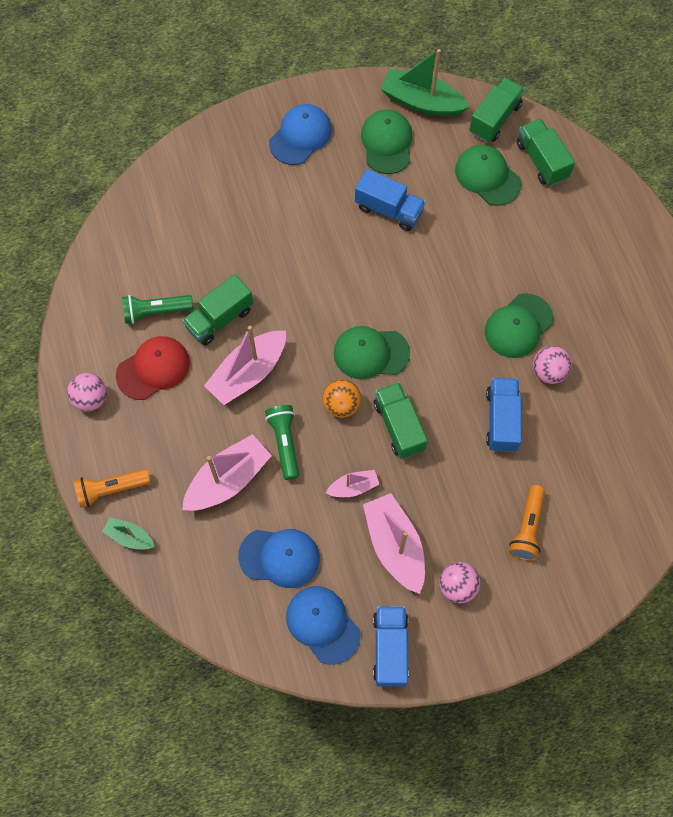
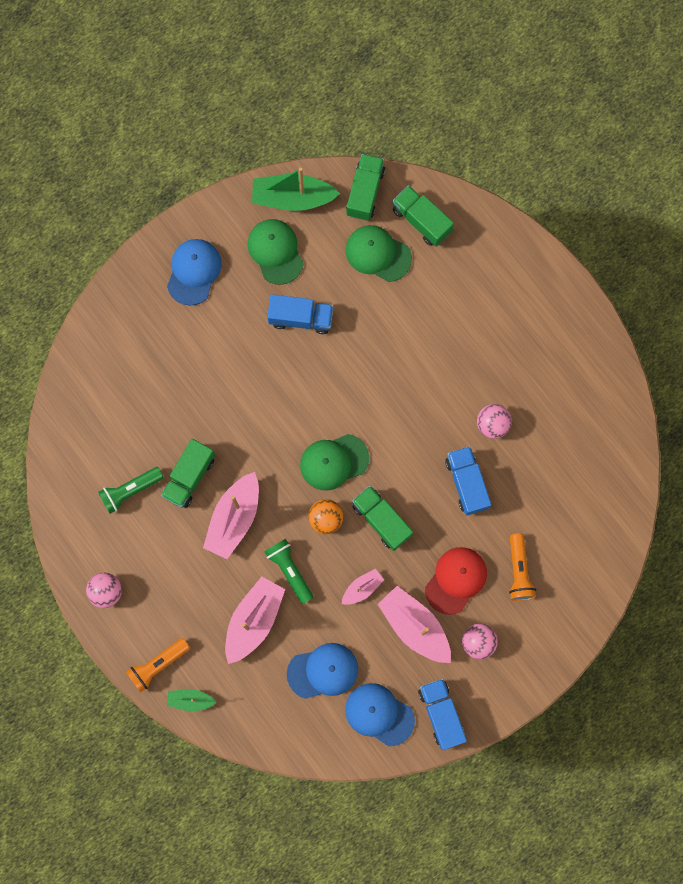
camera: 20 degrees left, 10 degrees up
red cap [116,336,190,400] -> red cap moved to [425,547,487,615]
green cap [485,293,554,358] -> none

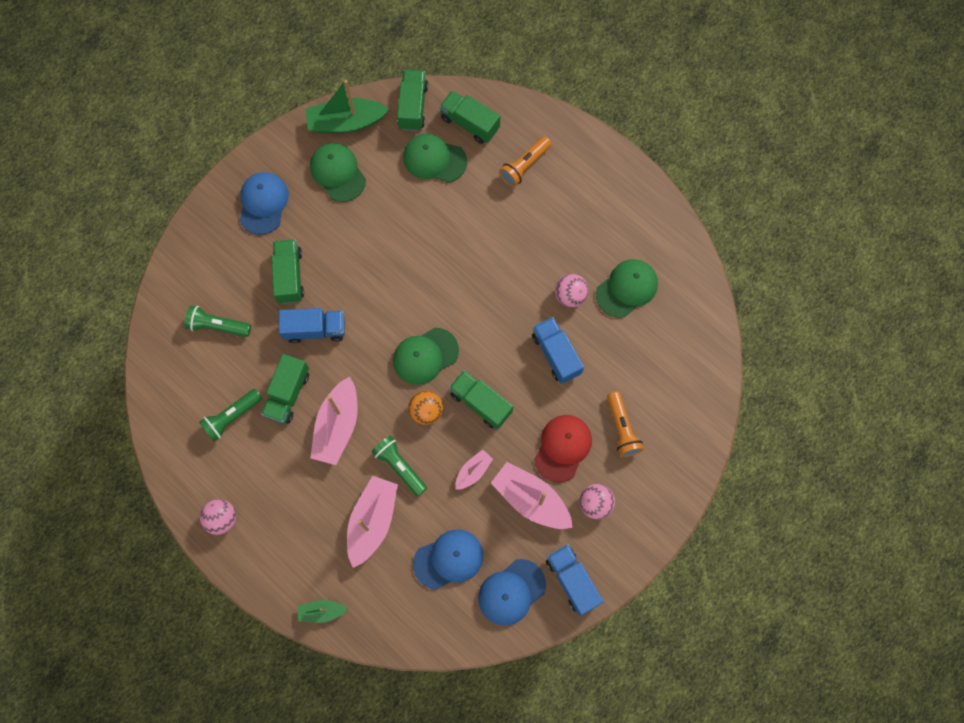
camera: 10 degrees left, 5 degrees down
orange flashlight [126,638,190,693] -> orange flashlight moved to [499,136,551,187]
blue truck [267,294,334,334] -> blue truck moved to [279,308,345,343]
blue cap [345,683,415,746] -> blue cap turned 60 degrees counterclockwise [478,559,546,625]
none -> green flashlight [185,305,251,337]
none -> green truck [271,239,304,304]
none -> green cap [596,259,658,318]

